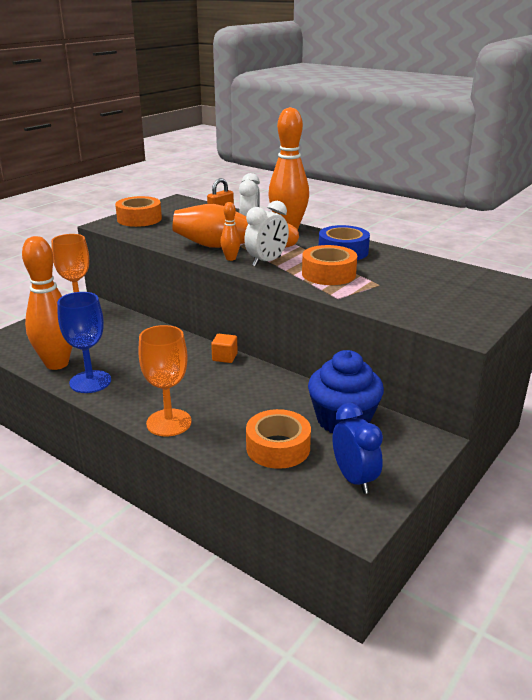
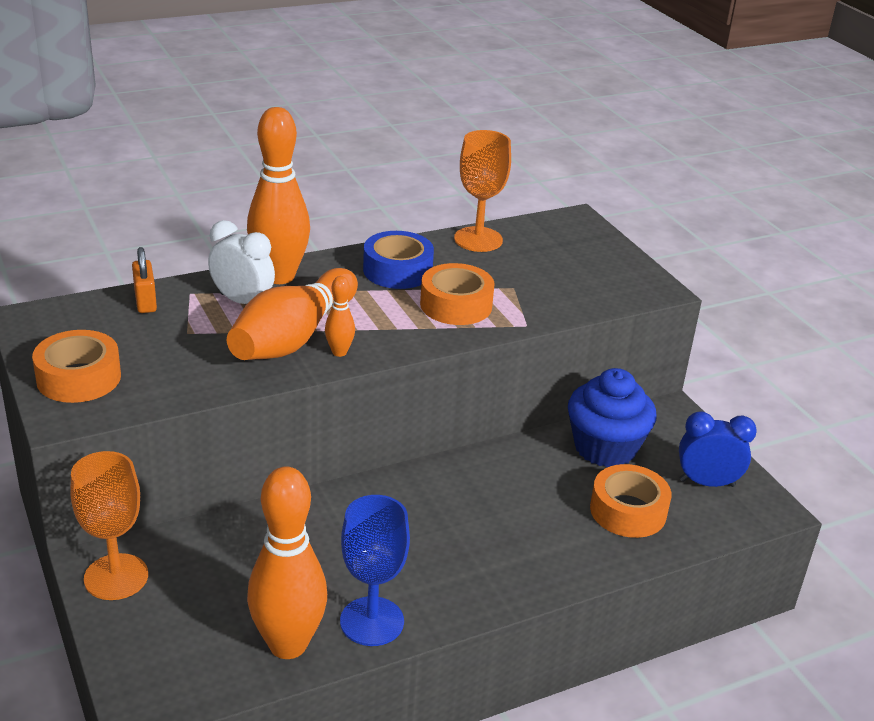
camera: 65 degrees left, 5 degrees up
orange goblet [138,325,192,436] -> orange goblet moved to [454,130,511,252]
orange cube [211,334,238,363] -> none
white clock [244,201,289,267] -> none

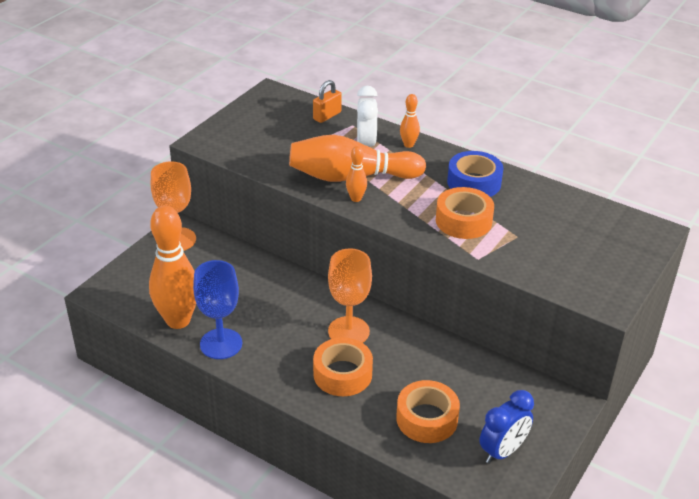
camera: 60 degrees right, 5 degrees up
orange tape [32,330,121,403] -> orange tape moved to [313,338,373,396]
orange bowling pin [247,107,310,284] -> orange bowling pin [400,94,420,148], size x0.45
orange goblet [454,130,511,252] -> orange goblet moved to [328,249,372,343]
blue cupcake [568,368,656,467] -> none
blue clock [679,411,757,487] -> blue clock turned 75 degrees clockwise [479,390,534,464]

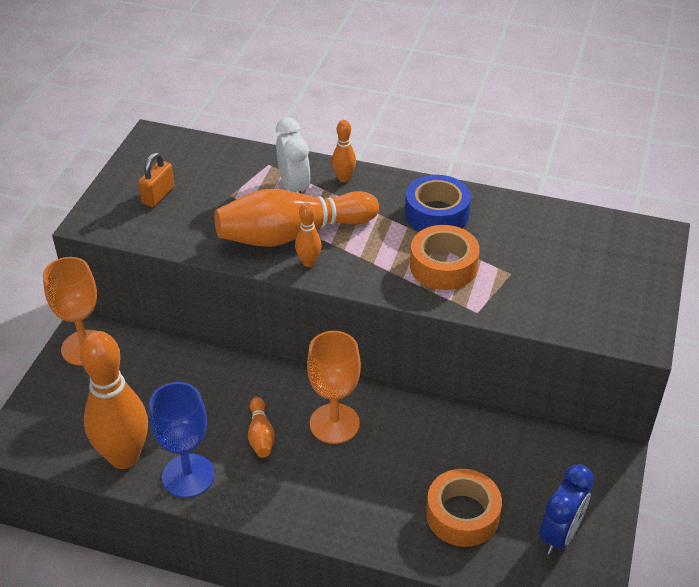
camera: 15 degrees left, 5 degrees up
orange padlock [313,80,342,123] -> orange padlock moved to [138,152,175,207]
orange tape [313,338,373,396] -> none
none -> orange bowling pin [248,397,275,458]

